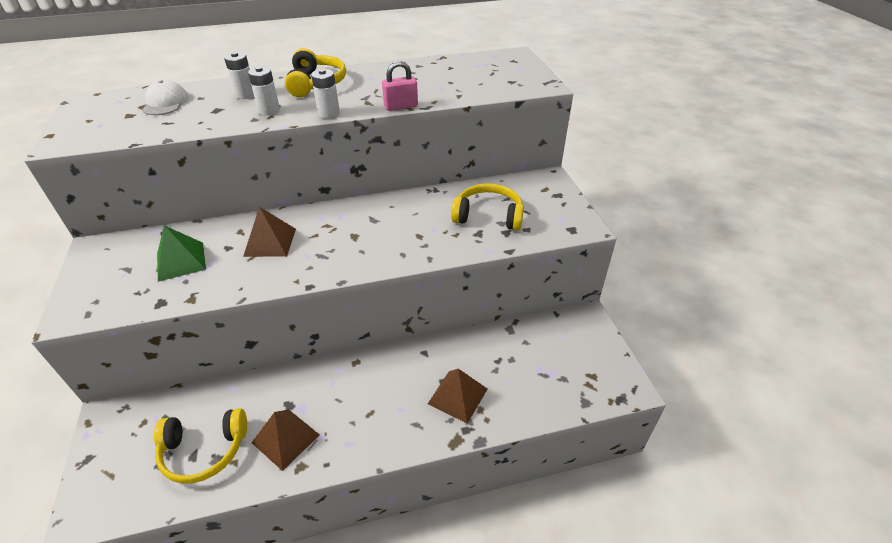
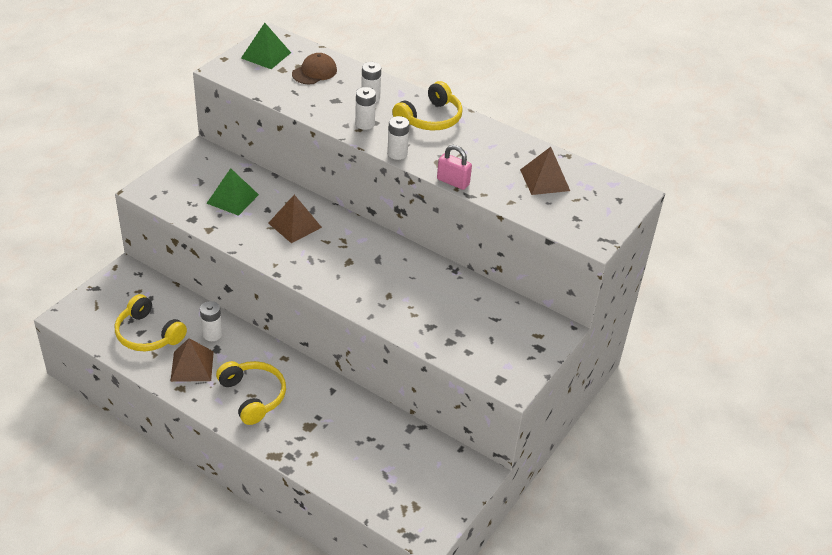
camera: 45 degrees right, 0 degrees up
white cap [142,80,189,115] -> brown cap [292,53,337,84]
brown pyramid [428,369,487,424] -> brown pyramid moved to [520,147,570,195]
yellow headphones [451,183,524,230] -> yellow headphones moved to [216,361,286,425]
none -> white battery [200,301,222,341]
none -> green pyramid [241,23,291,69]

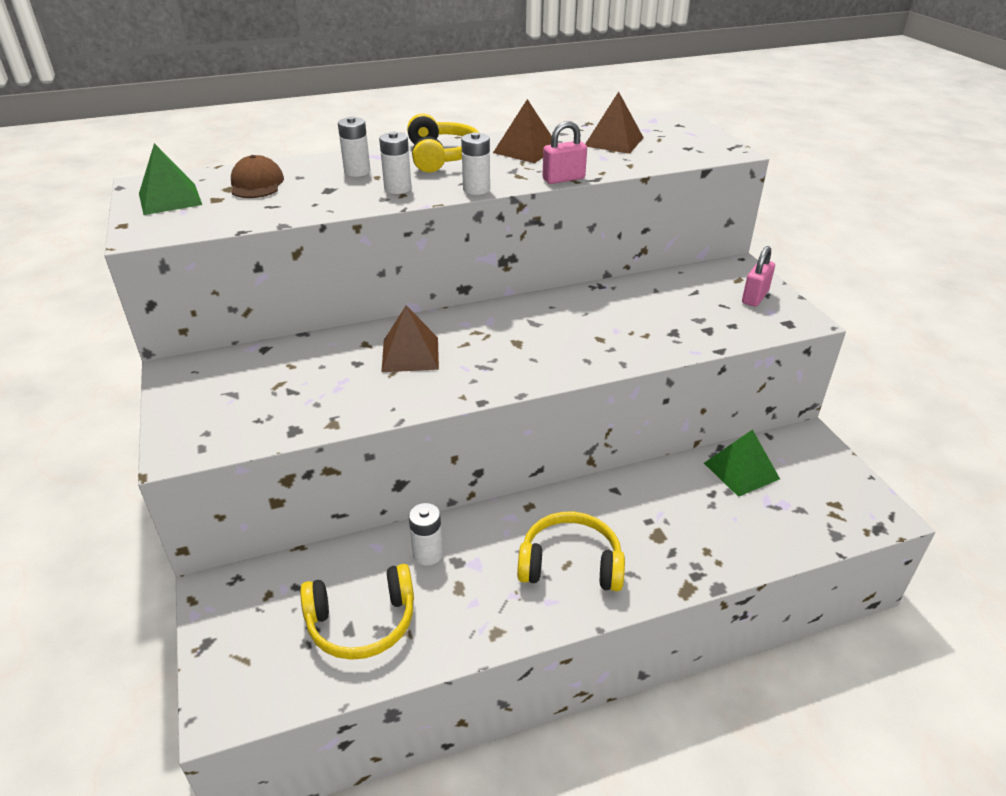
camera: 50 degrees left, 5 degrees down
brown pyramid [170,338,214,382] -> brown pyramid moved to [493,99,552,163]
green pyramid [206,168,259,216] -> green pyramid moved to [704,429,780,497]
none -> pink padlock [742,246,775,307]

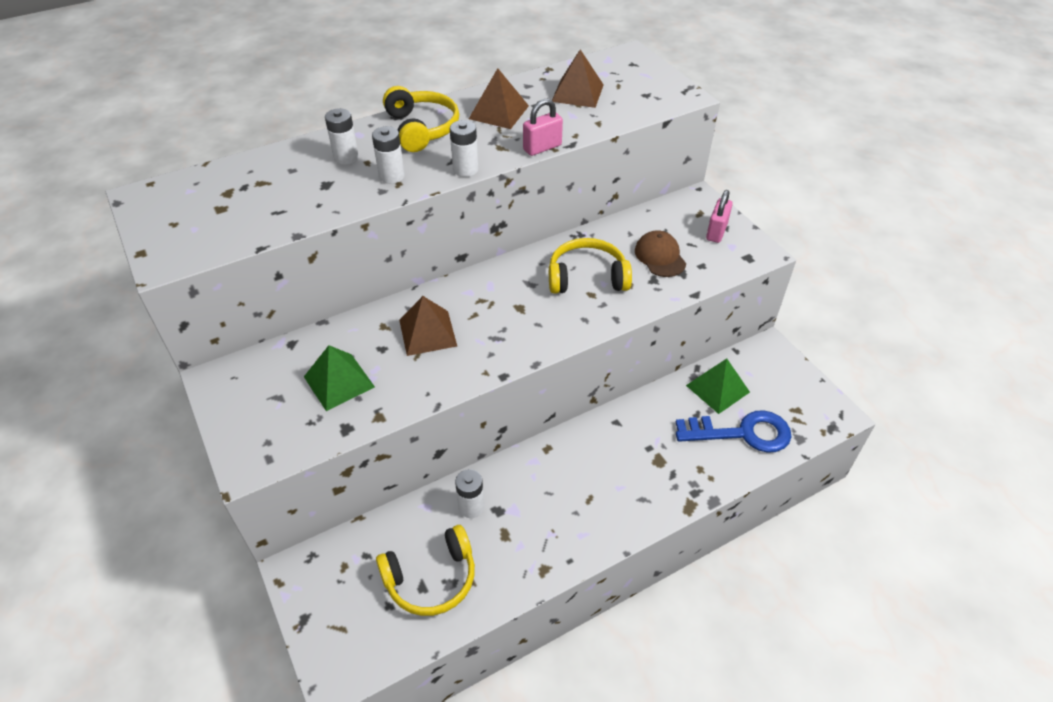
camera: 10 degrees left, 10 degrees up
green pyramid [139,143,202,215] -> green pyramid moved to [304,345,375,411]
brown cap [231,155,284,198] -> brown cap moved to [635,230,686,277]
yellow headphones [517,512,625,591] -> yellow headphones moved to [549,238,632,294]
none -> blue key [676,410,791,453]

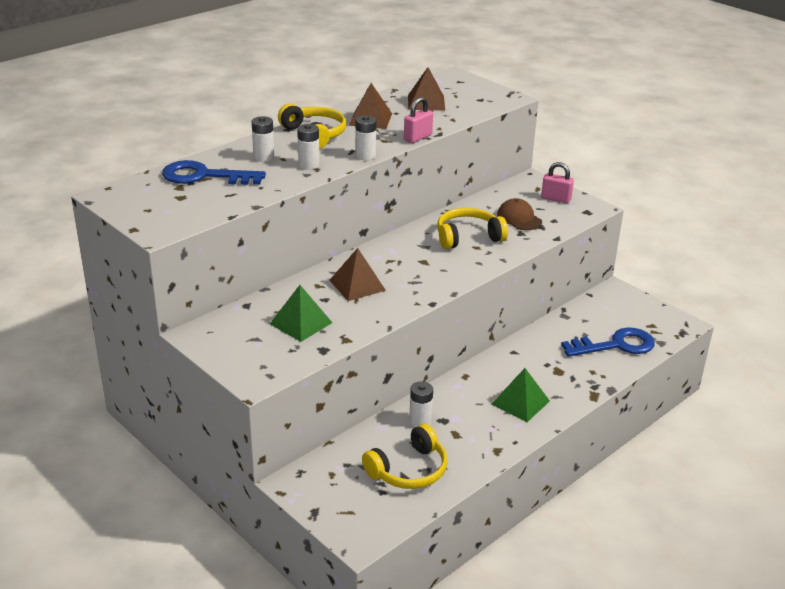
camera: 15 degrees left, 15 degrees down
green pyramid [686,358,750,414] -> green pyramid moved to [492,368,550,422]
pink padlock [706,190,733,243] -> pink padlock turned 75 degrees counterclockwise [541,162,574,203]
none -> blue key [162,160,266,185]

